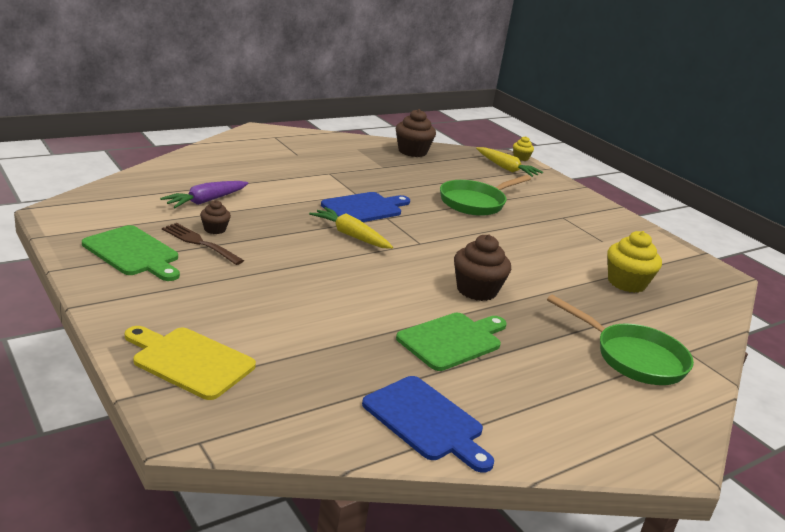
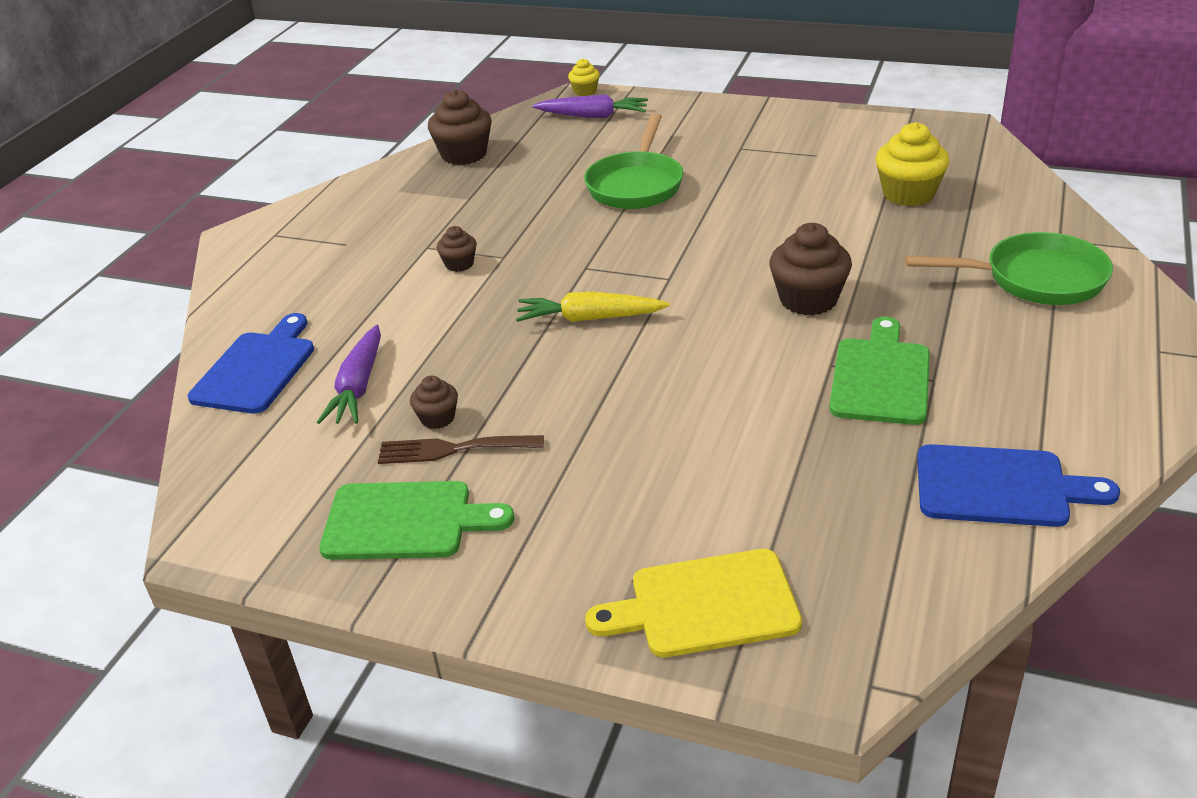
camera: 30 degrees left, 10 degrees up
blue cutting board [321,192,410,222] -> blue cutting board moved to [188,313,314,414]
yellow carrot [476,147,543,177] -> purple carrot [533,94,648,118]
none -> brown cupcake [437,226,477,272]

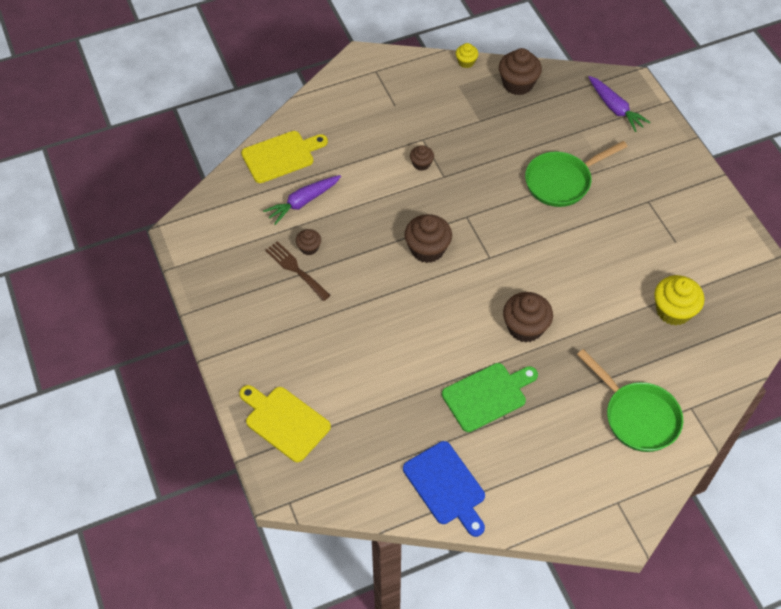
camera: 45 degrees right, 20 degrees up
blue cutting board [188,313,314,414] -> yellow cutting board [241,131,328,183]
green cutting board [319,481,514,560] -> none
yellow carrot [516,292,670,322] -> brown cupcake [404,214,452,263]
yellow cupcake [568,58,600,96] -> yellow cupcake moved to [456,43,478,68]

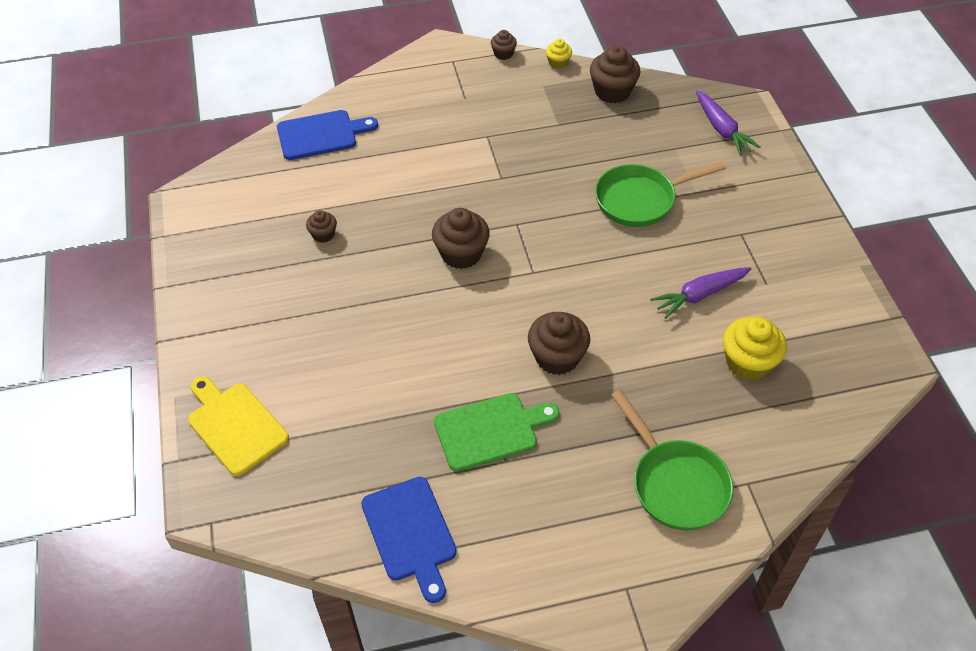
camera: 10 degrees right, 5 degrees down
yellow cutting board [241,131,328,183] -> blue cutting board [277,110,378,160]
purple carrot [263,175,341,225] -> purple carrot moved to [650,267,752,319]
brown fork [265,241,331,301] -> none
brown cupcake [410,145,434,171] -> brown cupcake moved to [491,30,517,60]

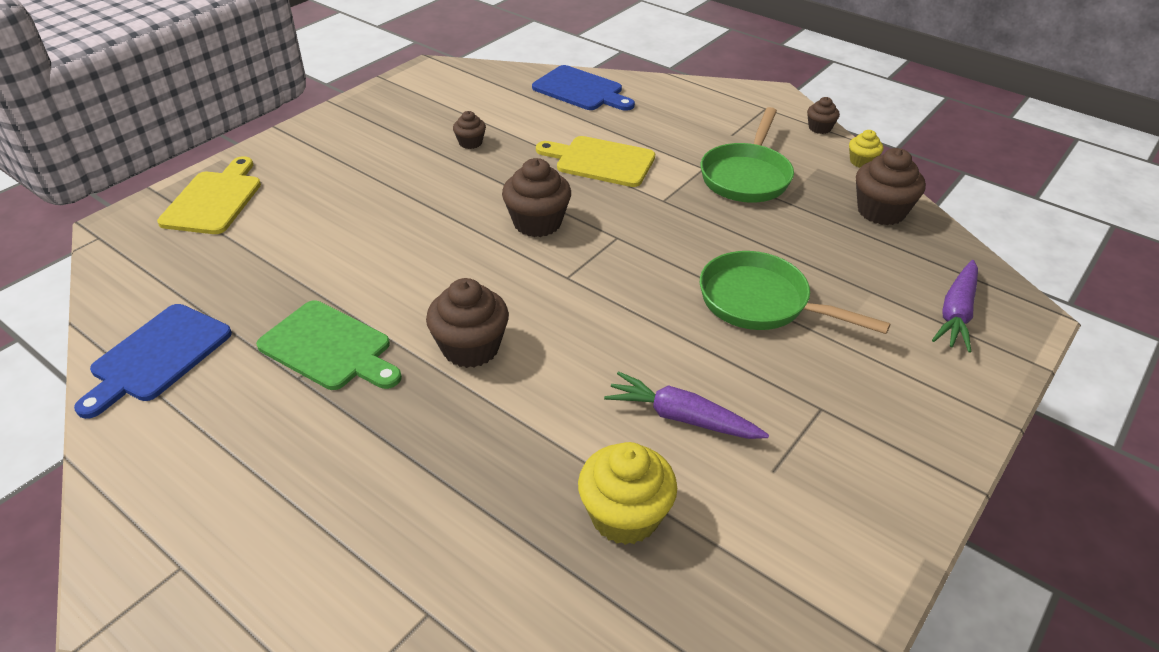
camera: 50 degrees right, 10 degrees down
green pan [611,390,733,530] -> green pan moved to [701,107,794,203]
none -> yellow cutting board [536,136,655,187]

